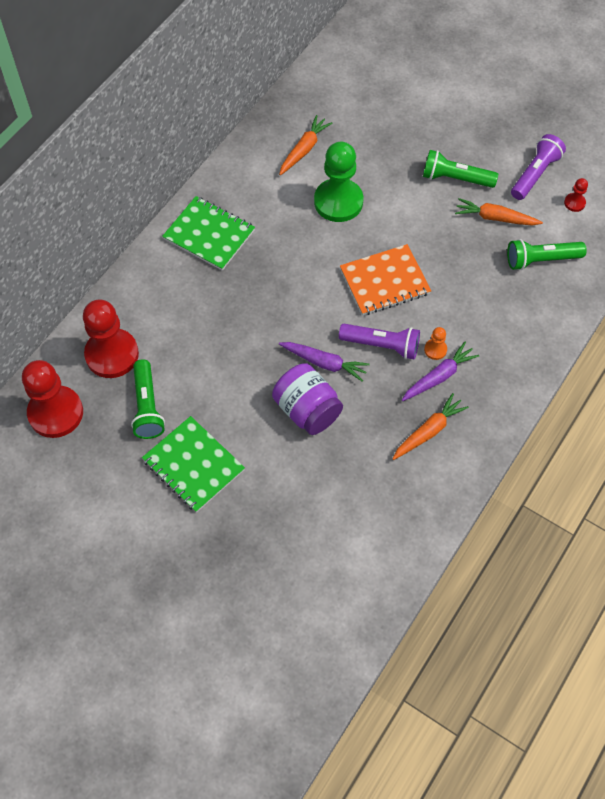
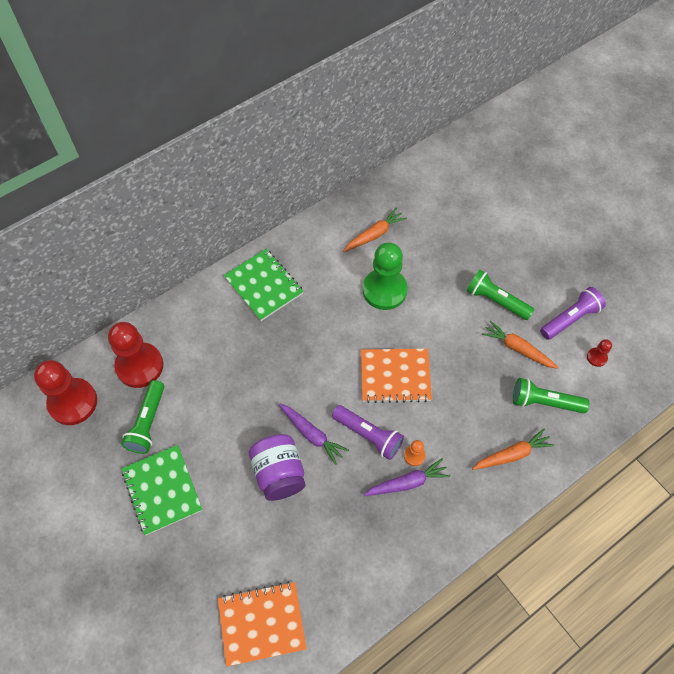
camera: 20 degrees right, 0 degrees up
orange carrot [392,393,469,460] -> orange carrot moved to [472,428,555,470]
none -> orange notebook [218,581,307,667]

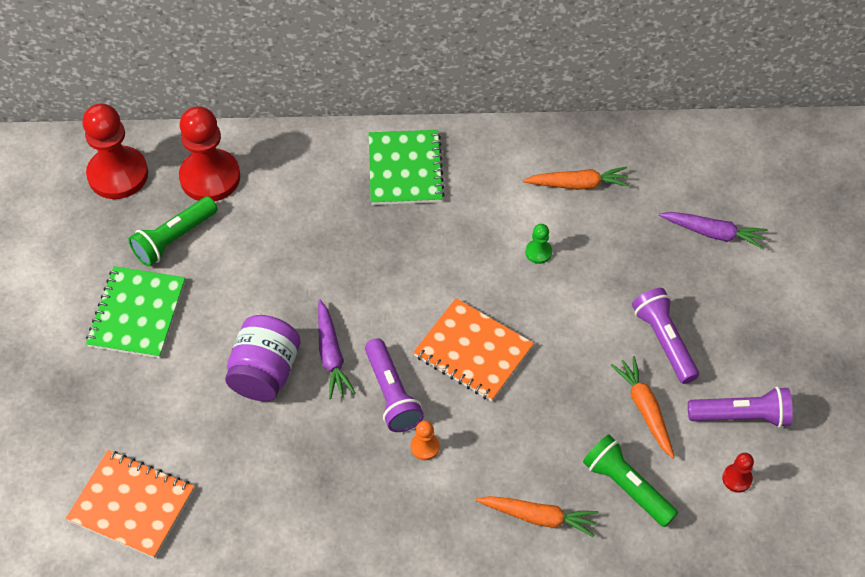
camera: 35 degrees right, 5 degrees down
green pawn [363,242,408,310] -> green pawn [525,224,552,264], size x0.43
purple carrot [363,458,450,496] -> purple carrot moved to [658,212,768,249]
green flashlight [466,269,535,320] -> purple flashlight [632,288,699,384]

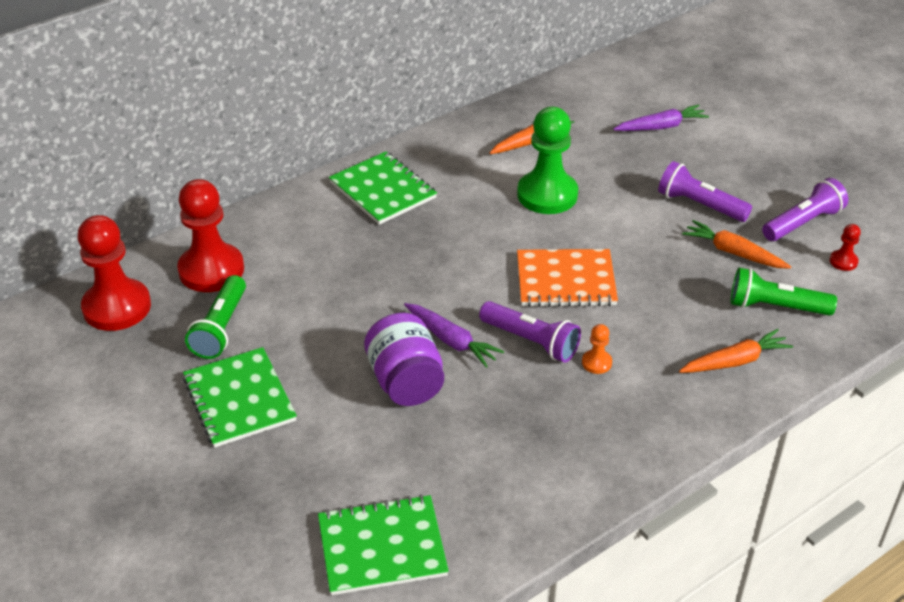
camera: 35 degrees left, 15 degrees down
orange notebook [66,450,194,558] -> green notebook [318,495,449,595]
green pawn [525,224,552,264] -> green pawn [517,107,578,214], size x2.33

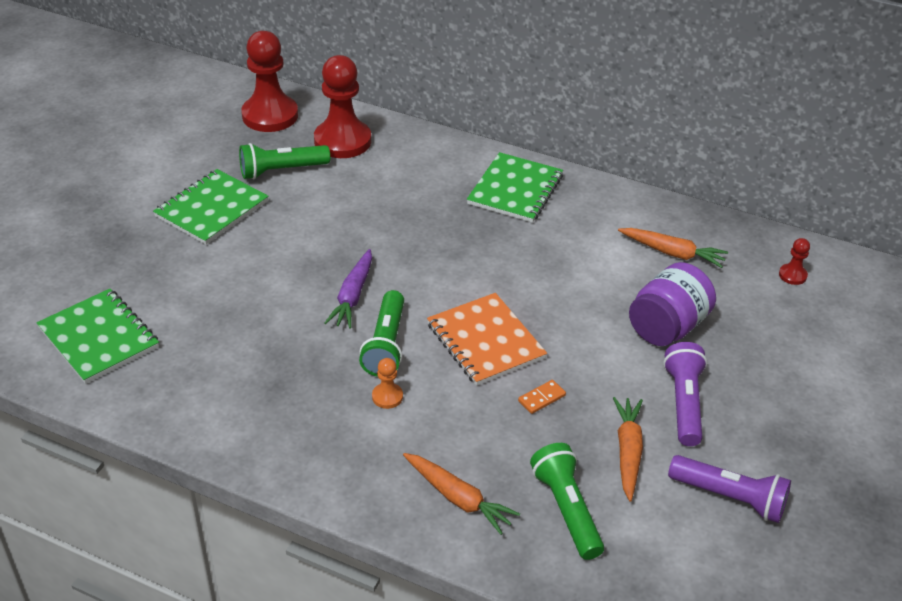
camera: 60 degrees right, 0 degrees up
purple jar [364,313,444,406] -> purple jar moved to [629,262,716,346]
purple flashlight [479,301,581,363] -> green flashlight [359,290,404,377]
green pawn [517,107,578,214] -> none
purple carrot [613,104,709,131] -> none
red pawn [829,224,861,271] -> red pawn moved to [779,238,810,285]
none -> orange domino [518,380,566,414]

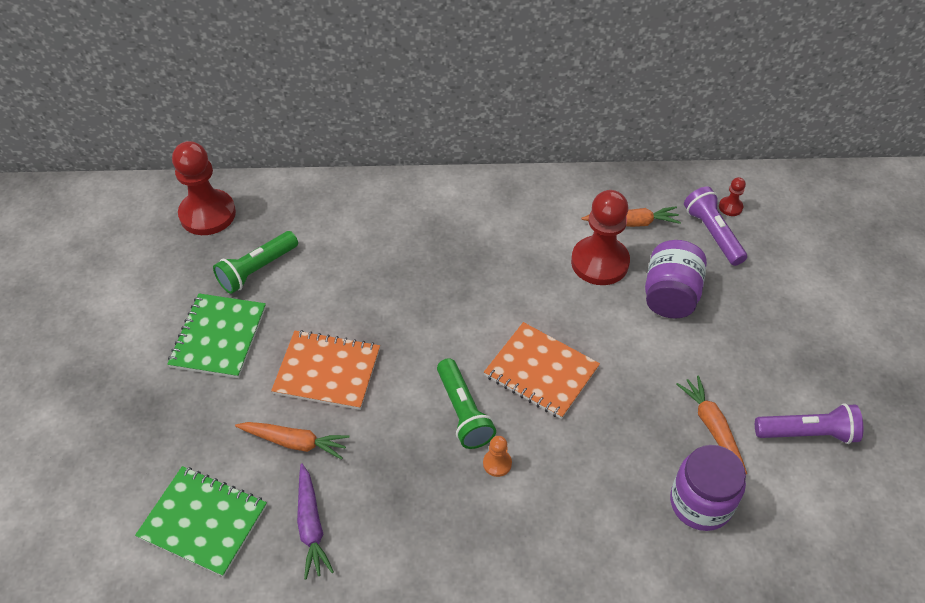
camera: 25 degrees left, 10 degrees up
red pawn [314,55,371,158] -> red pawn moved to [571,190,630,285]
purple carrot [324,249,372,328] -> purple carrot moved to [297,464,334,579]
orange carrot [403,453,520,535] -> orange carrot moved to [235,422,349,460]
green notebook [467,152,563,223] -> none
orange domino [518,380,566,414] -> none
green flashlight [530,443,604,560] -> purple jar [670,445,746,531]
purple flashlight [663,342,707,446] -> purple flashlight moved to [684,187,747,266]
none -> orange notebook [271,330,380,410]

